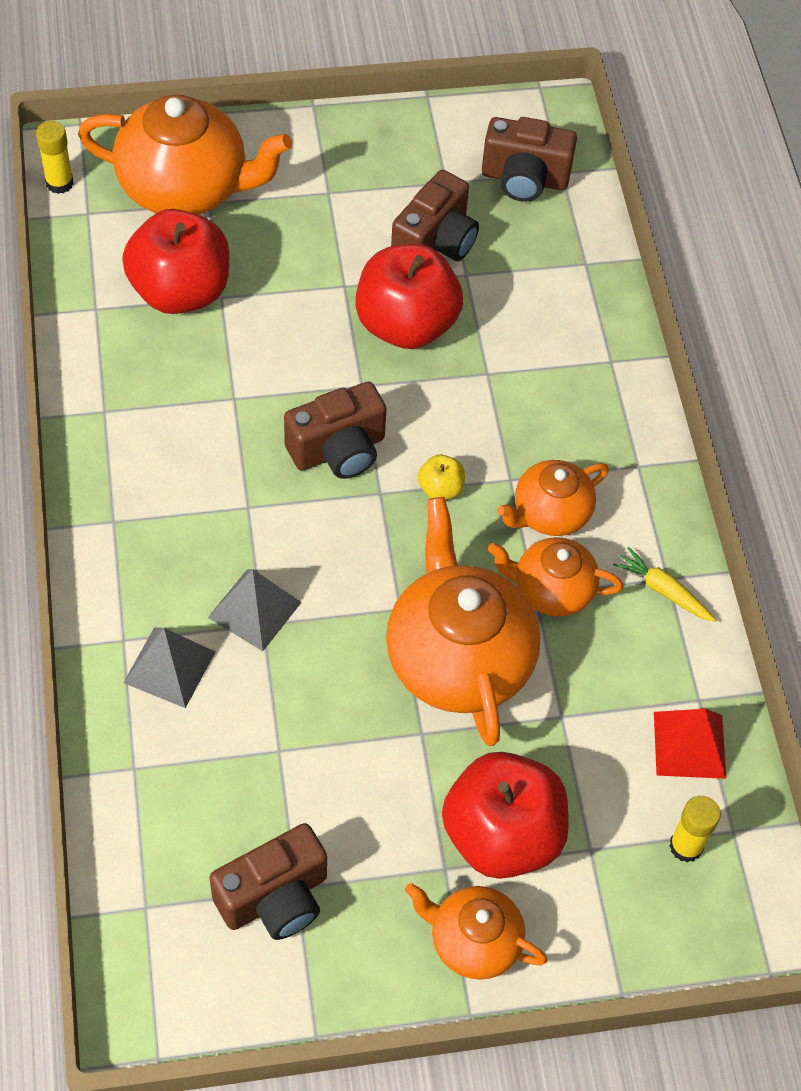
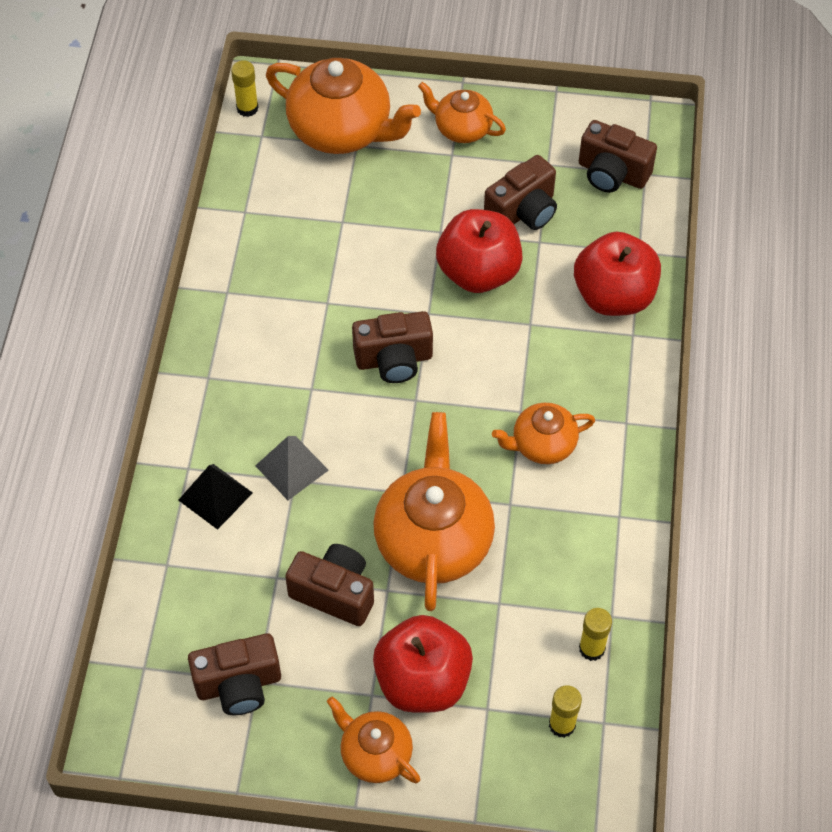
camera: 20 degrees right, 0 degrees up
red apple [122,209,229,314] -> red apple moved to [574,232,661,316]
grey pyramid [123,627,215,708] -> black pyramid [178,464,253,530]
yellow apple [418,454,465,500] -> none
orange teapot [488,537,623,617] -> orange teapot moved to [418,82,506,143]
yellow carrot [613,547,716,622] -> none
red pyramid [654,709,726,779] -> yellow glue stick [579,608,612,661]
none -> brown camera [285,544,374,626]

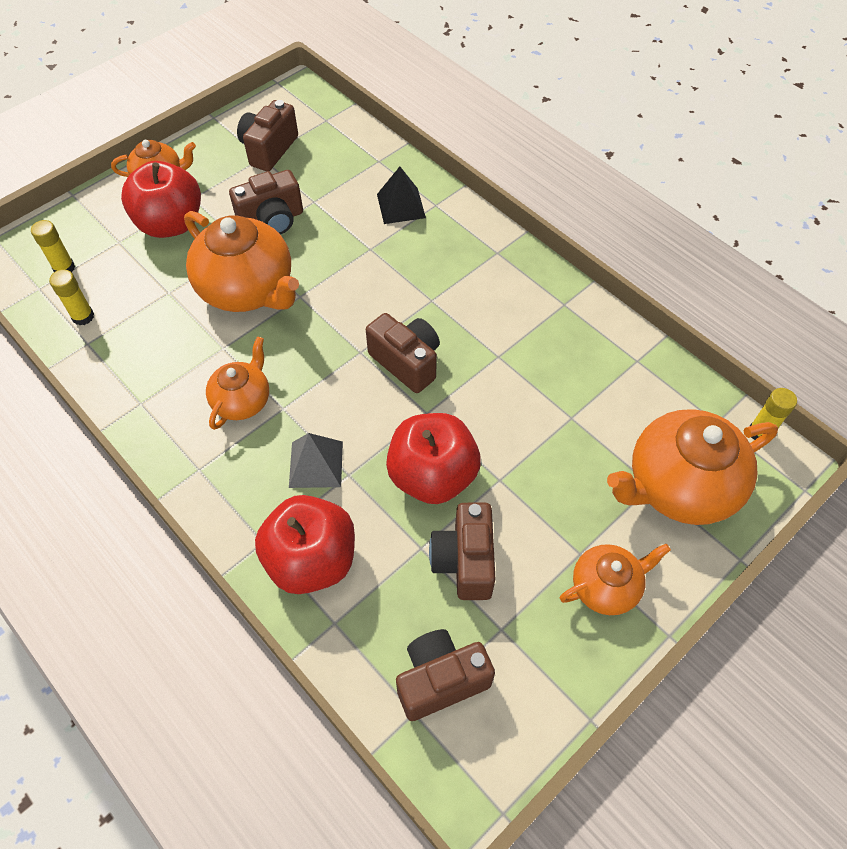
camera: 130 degrees right, 0 degrees up
grey pyramid [255,436,329,500] -> grey pyramid moved to [289,433,343,488]
brown camera [352,311,433,383] -> brown camera turned 105 degrees clockwise [366,313,440,393]

